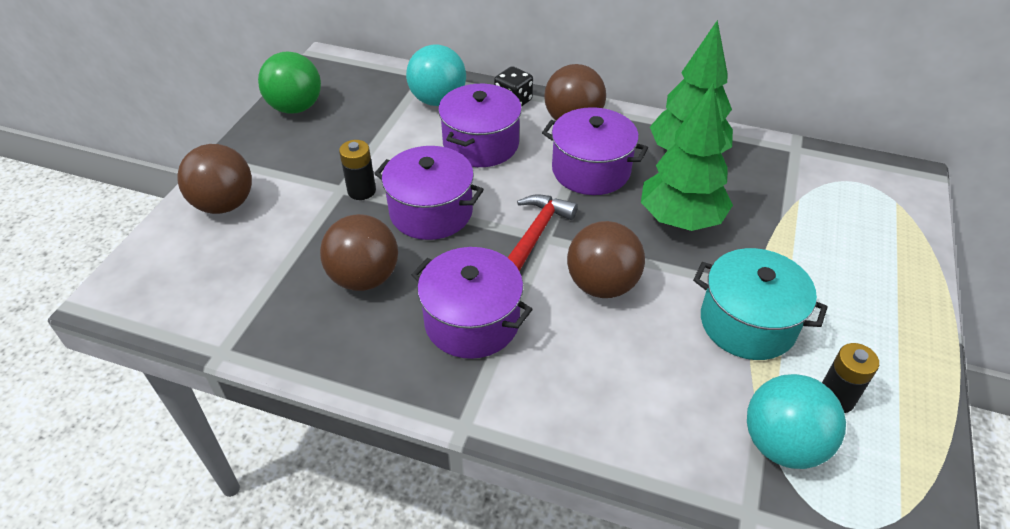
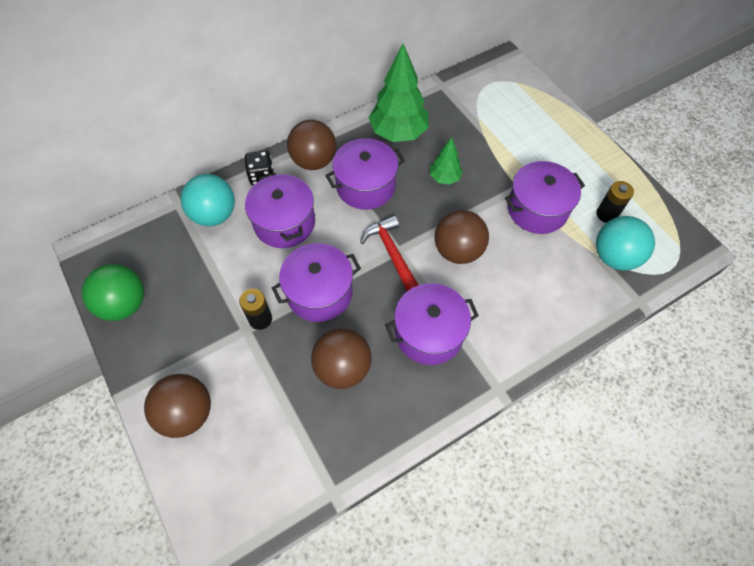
camera: 50 degrees left, 15 degrees up
green tree [641,84,733,231] -> green tree [430,137,463,185], size x0.53
turquoise pot [693,248,827,360] -> purple pot [505,161,585,234]

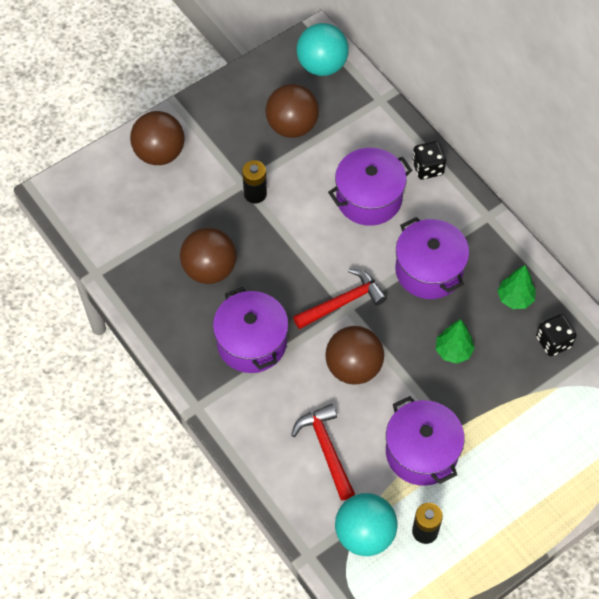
camera: 85 degrees right, 0 degrees up
green ball [82,264,144,321] -> none
turquoise ball [181,174,235,226] -> turquoise ball moved to [297,23,349,76]
purple pot [272,243,361,322] -> none
brown ball [287,120,336,170] -> brown ball moved to [266,84,319,138]
green tree [369,44,429,142] -> green tree [497,265,536,309], size x0.53
none -> red hammer [291,404,355,500]
none -> black dice [536,314,577,356]

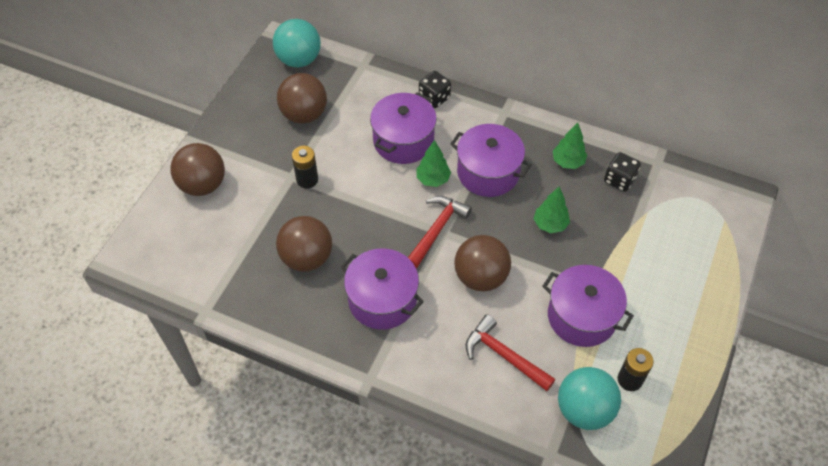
camera: 30 degrees left, 5 degrees down
none -> green tree [416,140,451,187]

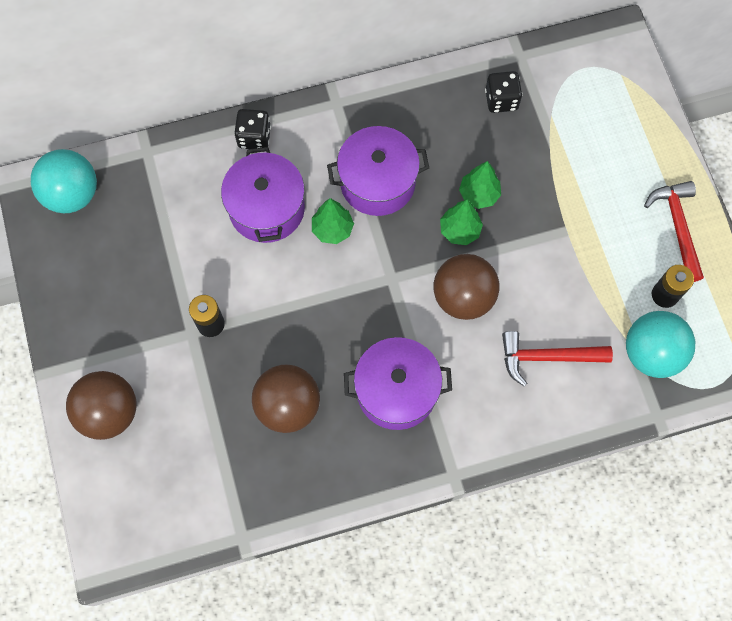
camera: 40 degrees left, 15 degrees up
brown ball [277,73,327,124] -> none
red hammer [408,196,472,269] -> red hammer moved to [644,181,704,282]
purple pot [542,265,634,347] -> none
green tree [553,122,587,169] -> green tree moved to [440,199,483,245]

